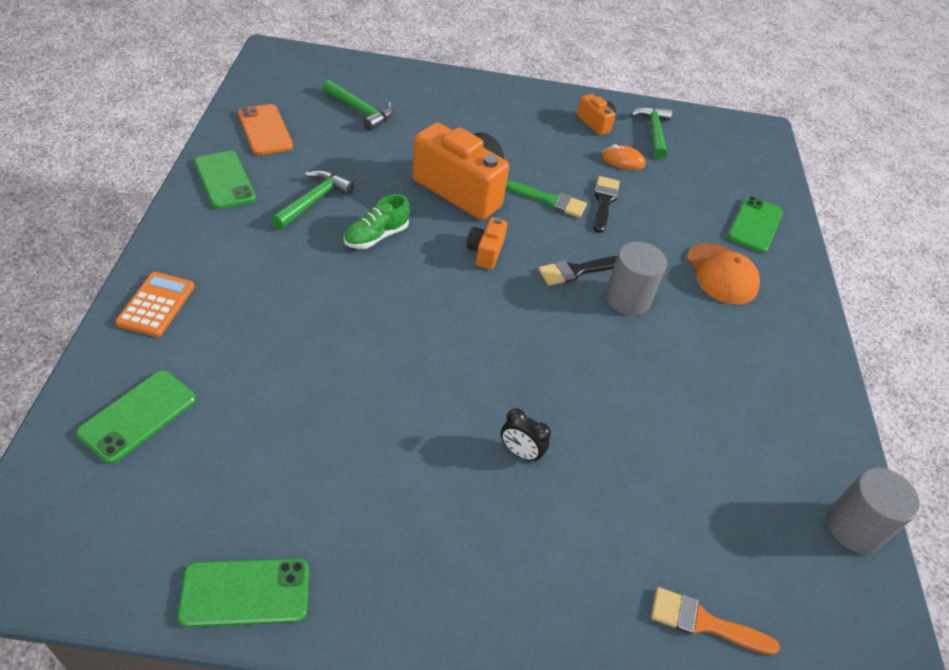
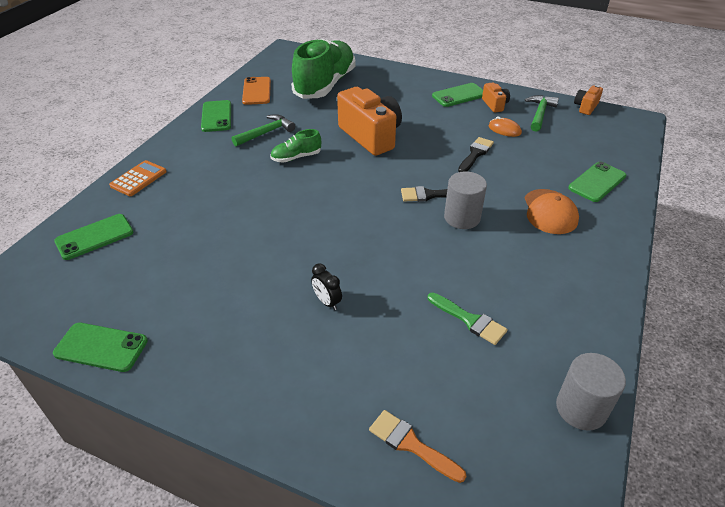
camera: 25 degrees right, 5 degrees down
green hammer [322,80,394,131] -> green shoe [291,38,356,99]
orange camera [466,217,507,270] -> orange camera moved to [574,85,603,115]
green brush [506,181,587,218] -> green brush moved to [428,293,508,345]
none -> green phone [432,83,483,107]

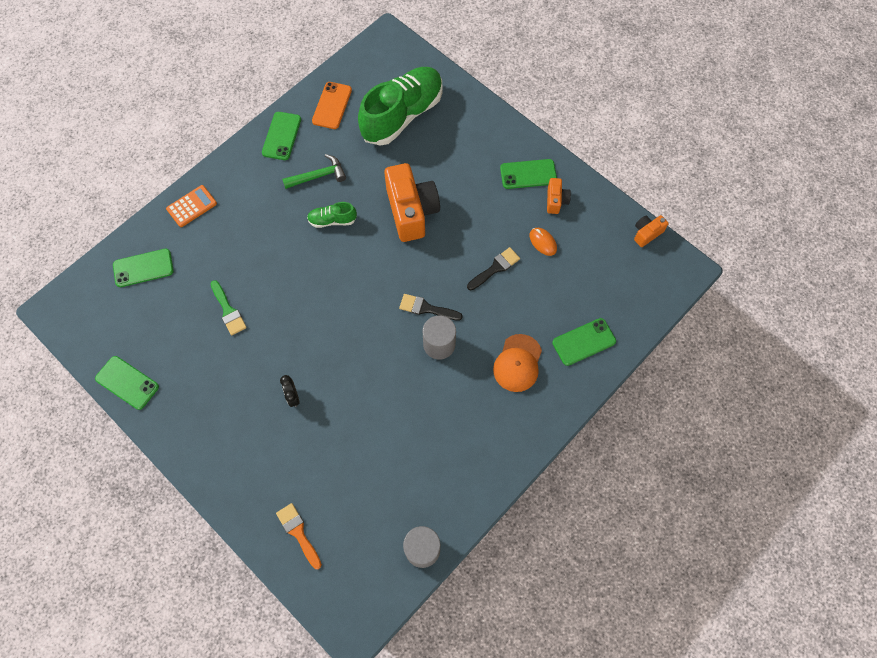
camera: 20 degrees right, 25 degrees up
green brush [428,293,508,345] -> green brush moved to [211,280,247,335]
green hammer [525,95,559,132] -> none

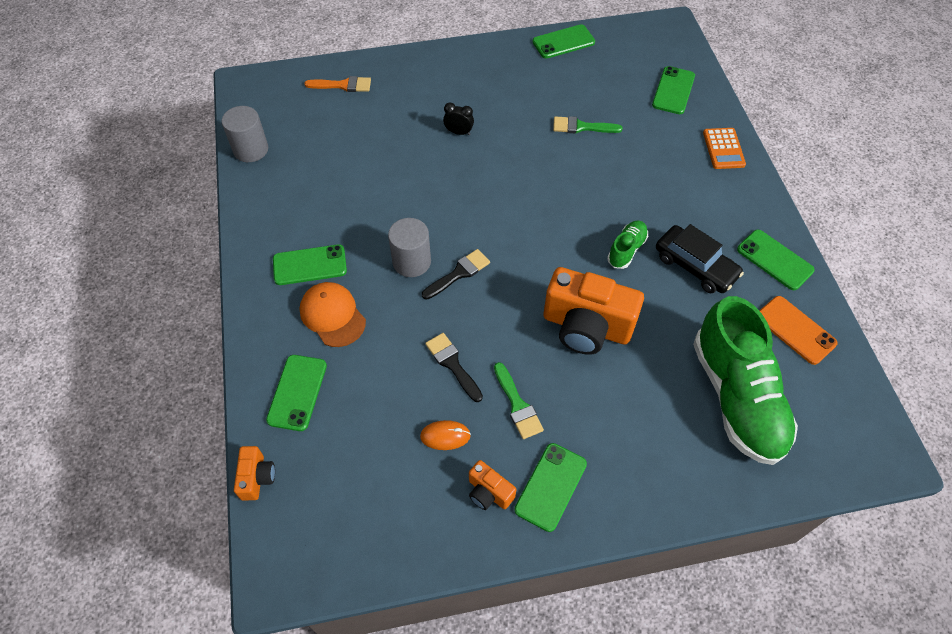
camera: 125 degrees right, 10 degrees down
green hammer [282,154,346,189] -> black car [656,224,744,293]
black brush [467,247,520,290] -> black brush turned 150 degrees clockwise [425,333,483,402]
orange camera [634,215,669,247] -> orange camera moved to [234,446,275,501]
none -> green phone [273,244,347,285]
none -> green brush [494,362,544,439]

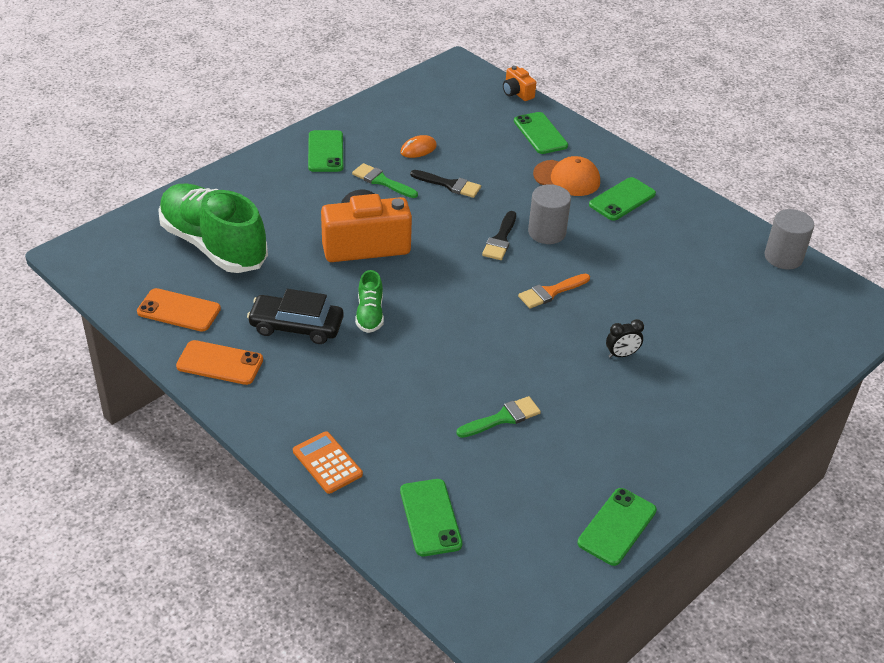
camera: 145 degrees right, 15 degrees down
orange brush [304,76,371,92] -> orange brush moved to [518,273,590,308]
orange camera [469,460,516,510] -> none
green phone [737,230,815,290] -> orange phone [176,340,263,385]

